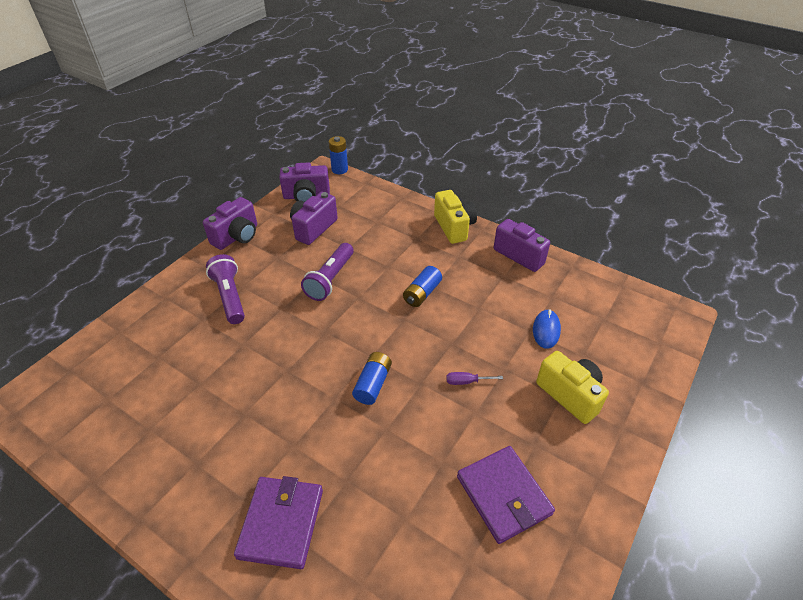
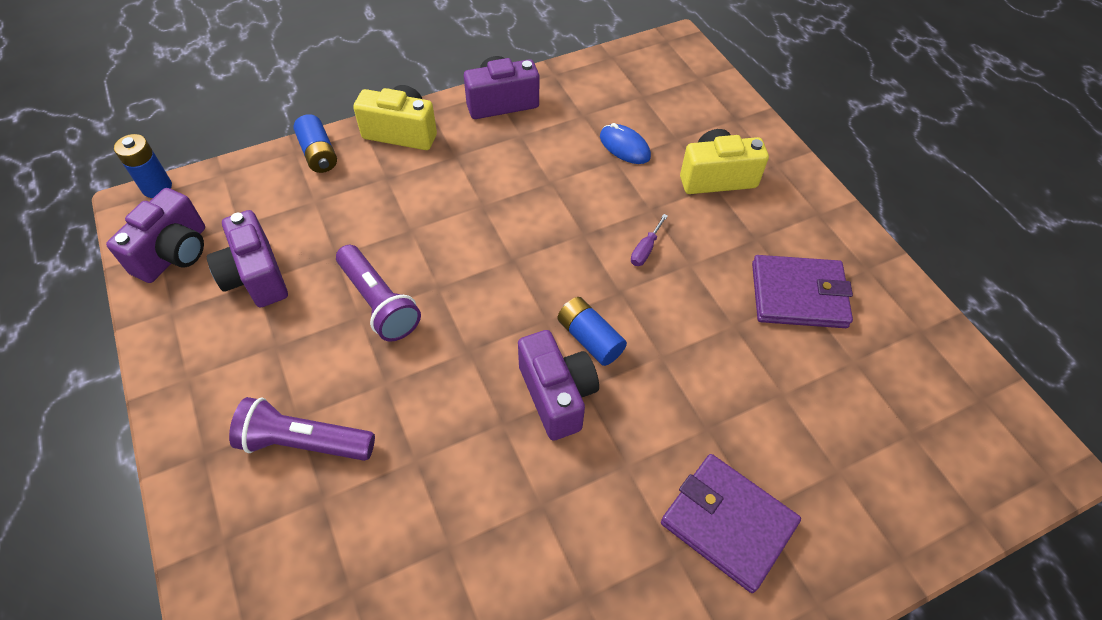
camera: 60 degrees left, 10 degrees up
purple camera [203,197,257,250] -> purple camera moved to [518,330,599,441]
blue battery [403,266,442,307] -> blue battery moved to [293,114,337,173]

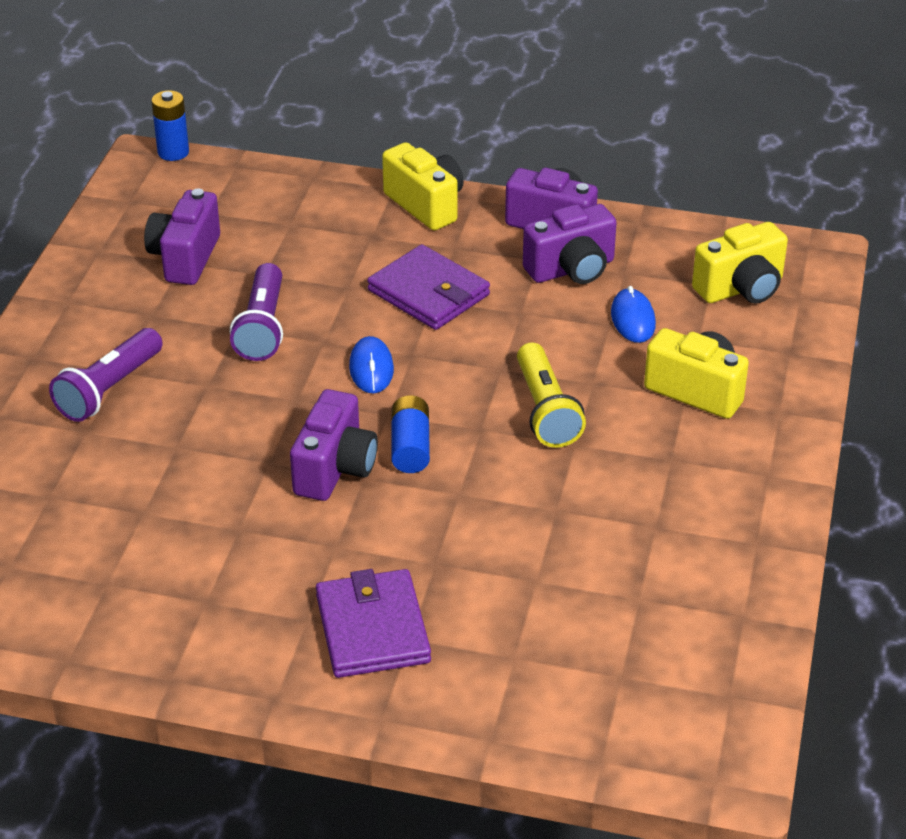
camera: 40 degrees right, 15 degrees down
purple camera [106,188,205,283] -> purple camera moved to [523,204,617,284]
purple flashlight [229,397,375,461] -> purple flashlight turned 105 degrees counterclockwise [49,328,163,422]
blue battery [293,114,337,173] -> none
purple screwdriver [631,214,668,266] -> yellow flashlight [517,342,586,448]
purple wallet [752,255,853,328] -> purple wallet moved to [367,244,490,330]
none -> blue mouse [349,336,394,393]
none -> yellow camera [692,222,788,303]

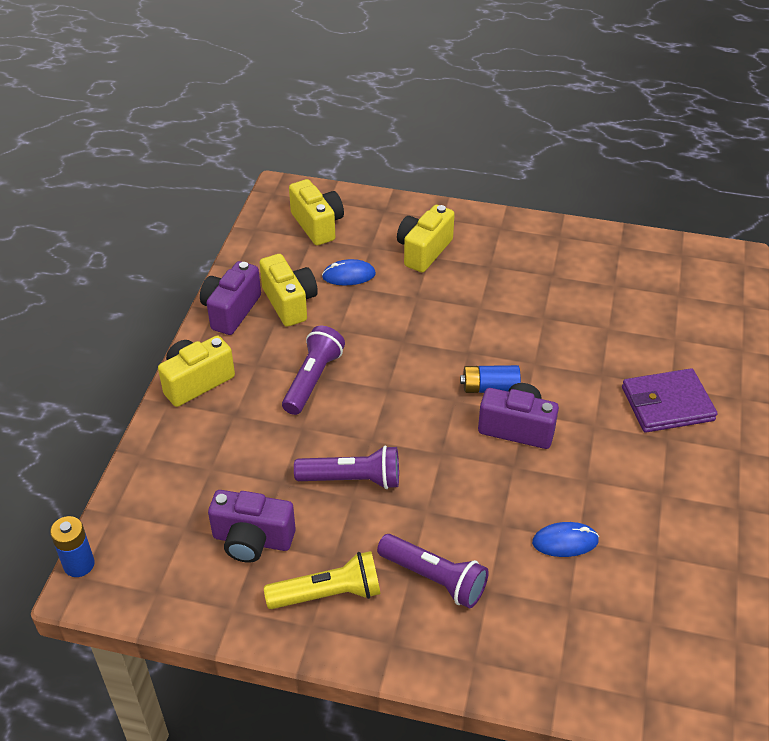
camera: 90 degrees left, 5 degrees up
blue mouse [349,336,394,393] -> blue mouse moved to [532,522,599,557]
purple wallet [367,244,490,330] -> purple flashlight [282,326,345,415]
yellow flashlight [517,342,586,448] -> yellow flashlight moved to [264,551,381,609]
purple camera [523,204,617,284] -> yellow camera [259,254,318,327]

